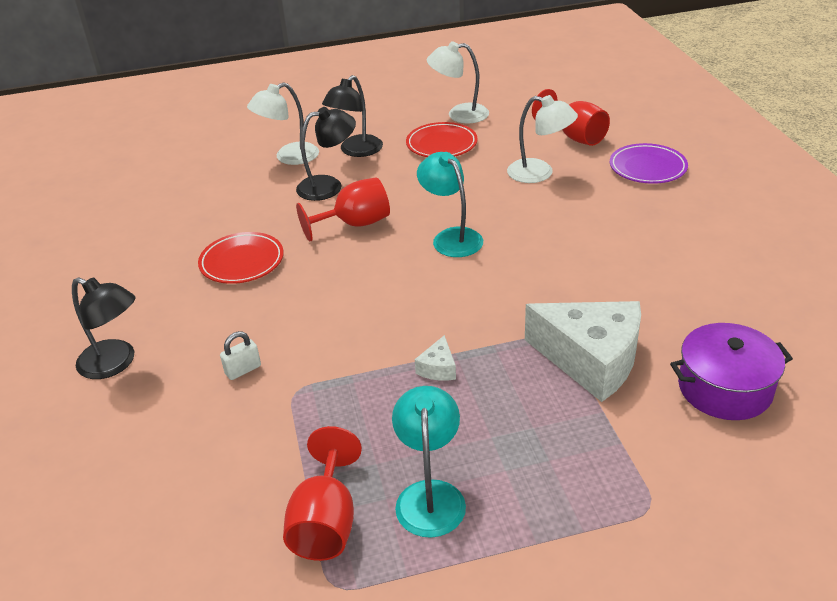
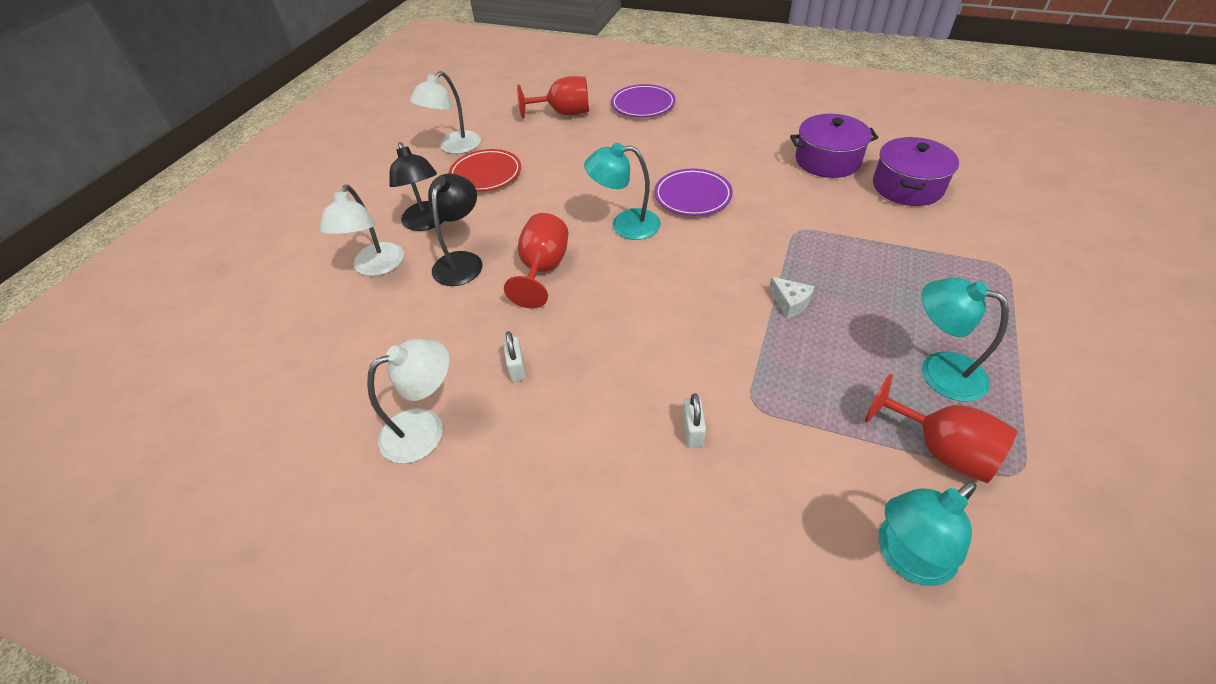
camera: 55 degrees left, 10 degrees up
black lamp [72,277,135,379] -> none
red plate [198,232,284,284] -> white padlock [503,331,526,382]
white lamp [507,95,578,183] -> white lamp moved to [367,339,449,463]
white cheese [525,301,641,402] -> none
none -> purple plate [654,169,733,216]
none -> purple pot [790,114,878,178]
none -> turquoise lamp [878,481,976,586]

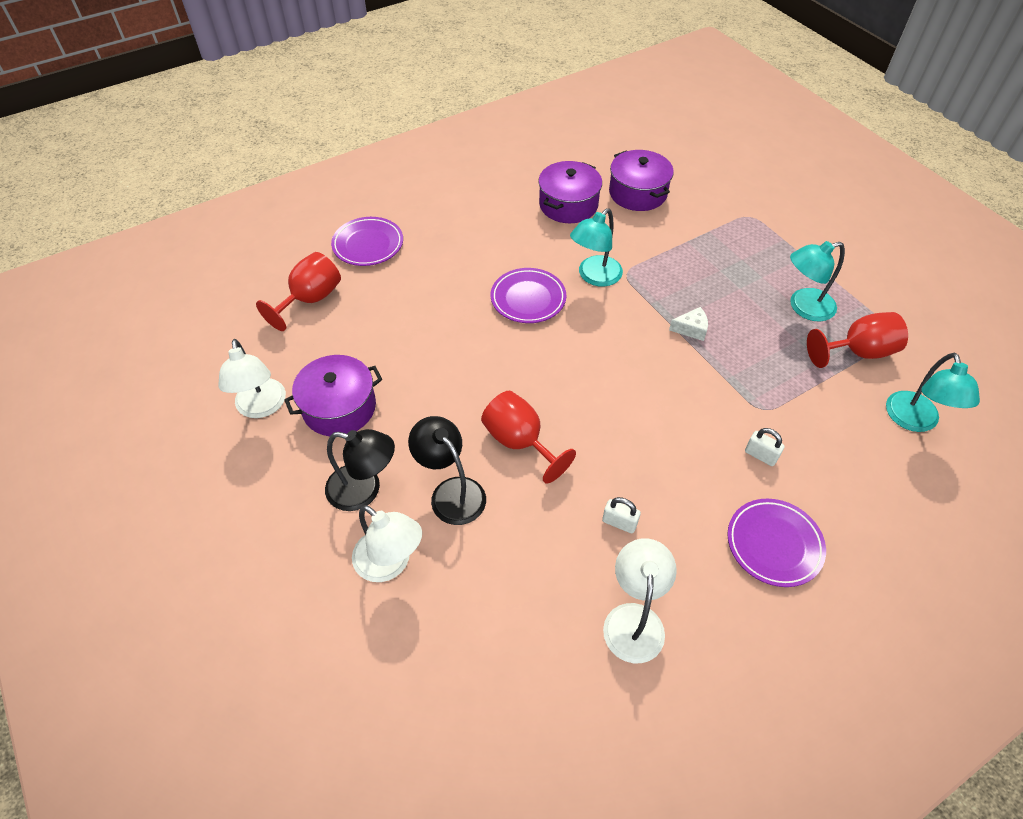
camera: 55 degrees left, 5 degrees up
red plate [448,149,521,192] -> purple pot [284,355,382,436]
turquoise lamp [584,143,661,240] -> turquoise lamp moved to [570,208,623,287]
none -> purple plate [727,499,826,587]

